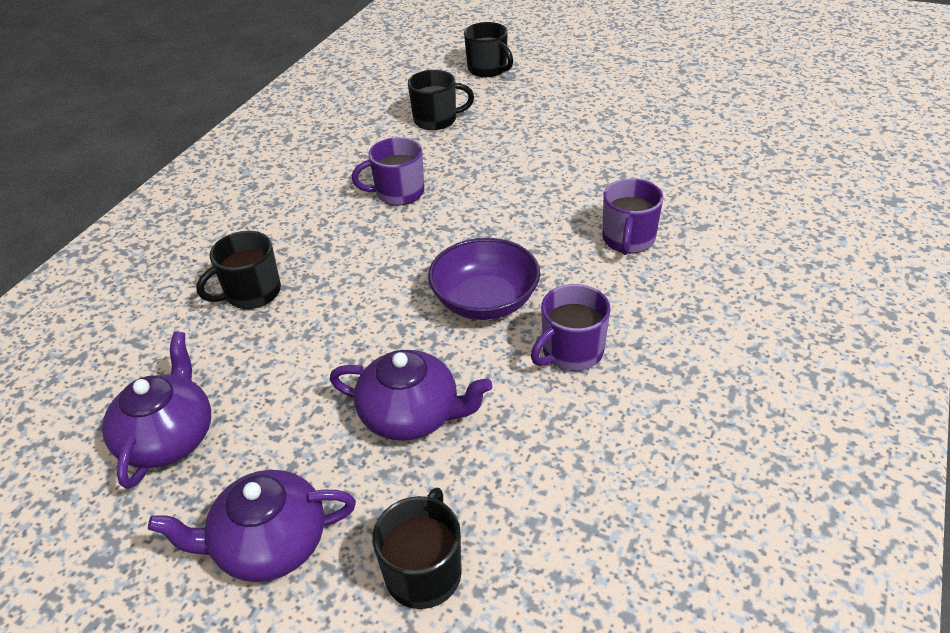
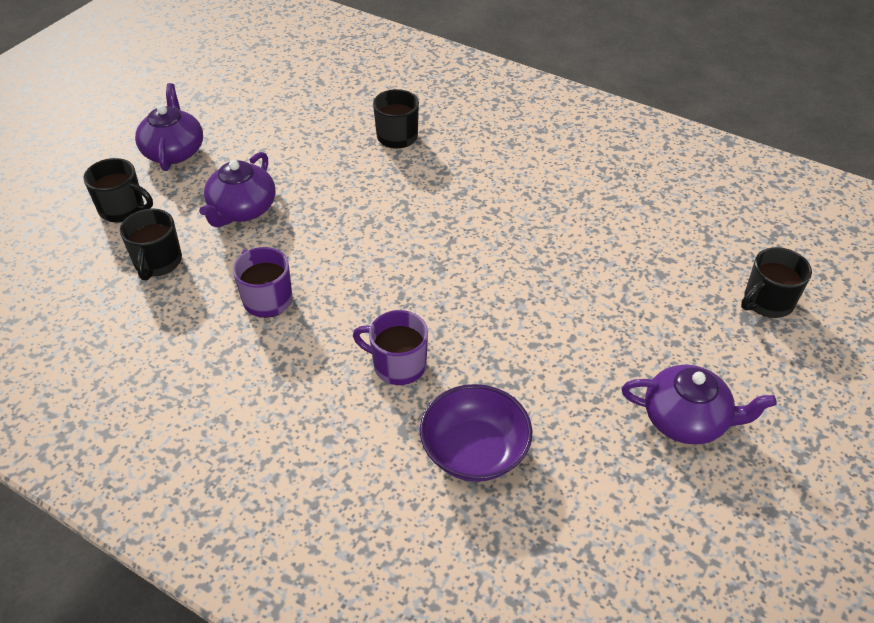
camera: 95 degrees right, 5 degrees up
purple teapot [102,332,211,489] -> purple teapot moved to [621,365,777,445]
purple mug [352,137,424,206] -> none
black mug [408,70,474,130] -> black mug moved to [120,208,182,281]
purple bowl [428,238,540,320] -> purple bowl moved to [420,384,533,482]

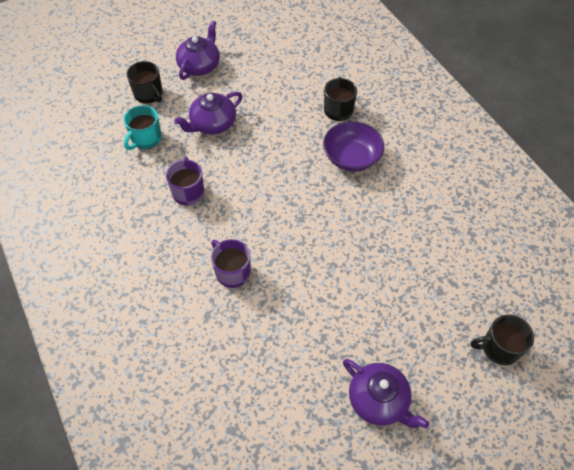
camera: 30 degrees right, 10 degrees up
black mug [120,208,182,281] -> turquoise mug [124,105,162,150]
purple bowl [420,384,533,482] -> purple bowl moved to [323,121,384,172]

